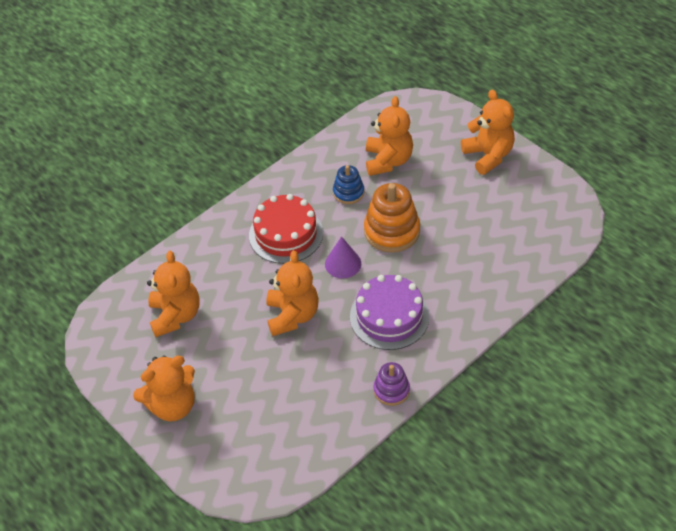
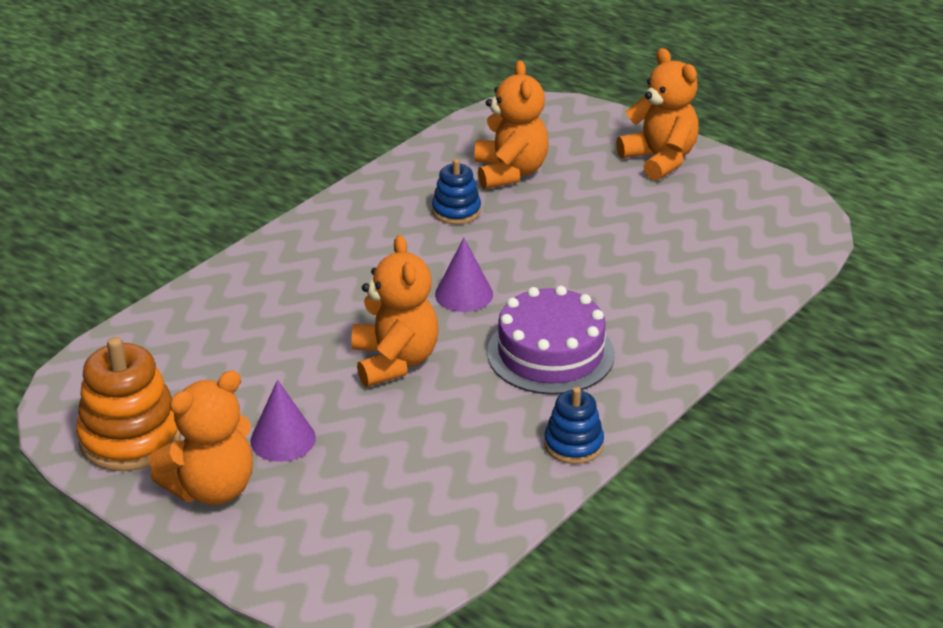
camera: 10 degrees left, 15 degrees down
orange teddy bear [147,251,200,337] -> none
red cake [249,194,323,264] -> none
orange stacking toy [364,183,420,253] -> orange stacking toy moved to [76,337,182,471]
purple stacking toy [373,362,410,406] -> blue stacking toy [544,387,604,464]
none -> purple cone [250,380,316,462]

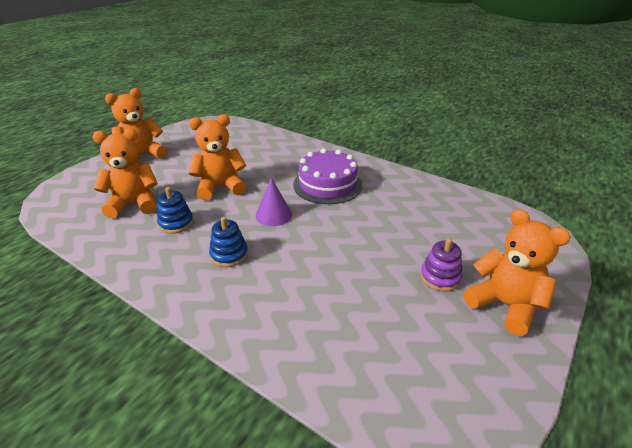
camera: 95 degrees left, 0 degrees up
orange stacking toy [76,337,182,471] -> none
purple cone [250,380,316,462] -> purple stacking toy [420,238,463,292]
orange teddy bear [352,235,439,387] -> orange teddy bear moved to [189,114,246,200]
blue stacking toy [544,387,604,464] -> blue stacking toy moved to [209,217,248,267]

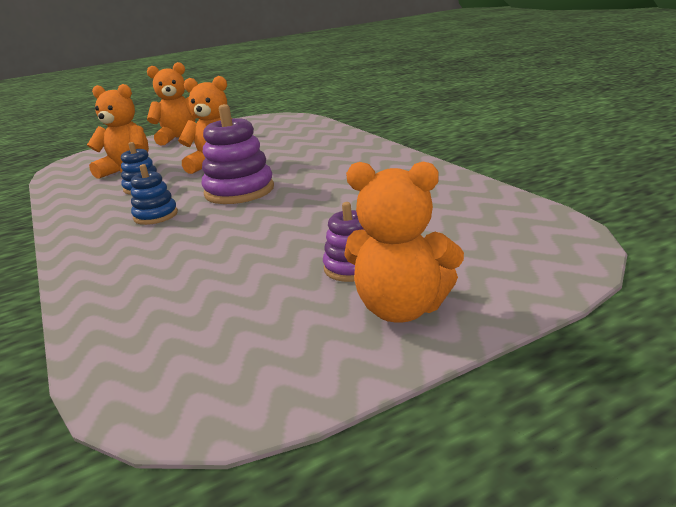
camera: 30 degrees right, 10 degrees down
purple cone [256,178,292,226] -> purple stacking toy [202,104,274,204]
purple cake [293,148,363,204] -> none
orange teddy bear [464,209,571,336] -> orange teddy bear turned 120 degrees clockwise [344,162,464,323]

